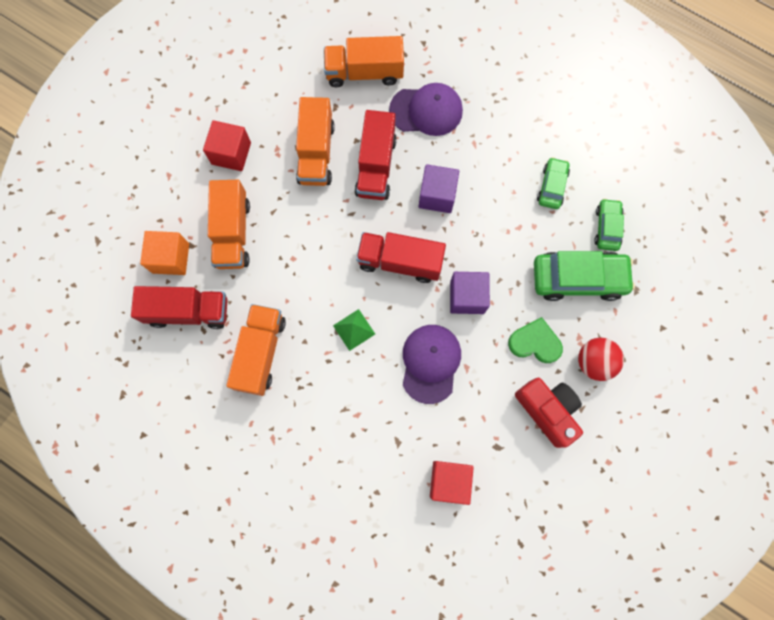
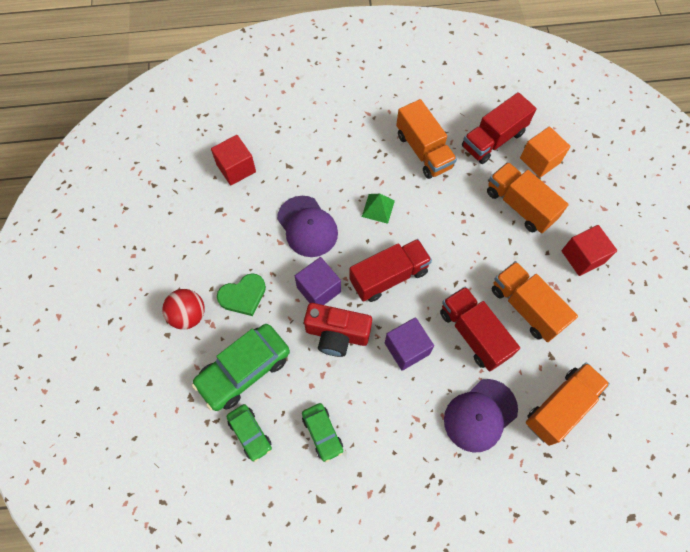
camera: 140 degrees right, 10 degrees down
red camera [515,378,583,448] -> red camera moved to [304,303,372,357]

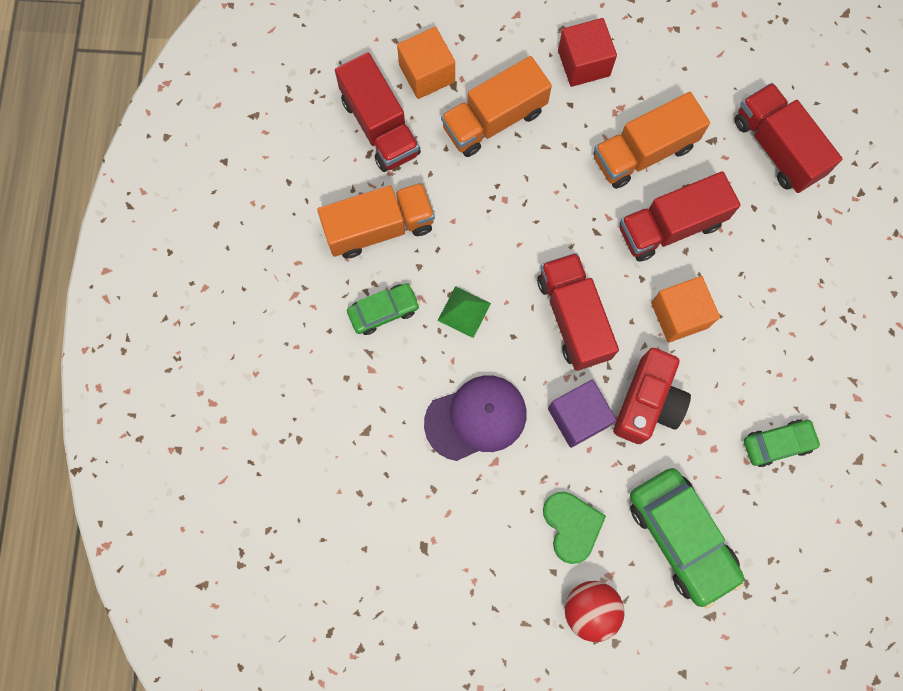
camera: 80 degrees left, 10 degrees up
red cube [211,135,256,185] -> none
green car [227,404,272,462] -> green car moved to [347,283,420,335]
purple cube [385,317,434,371] -> orange cube [651,276,720,343]
purple cap [444,379,518,453] -> none
orange truck [526,362,610,446] -> red truck [735,83,843,193]

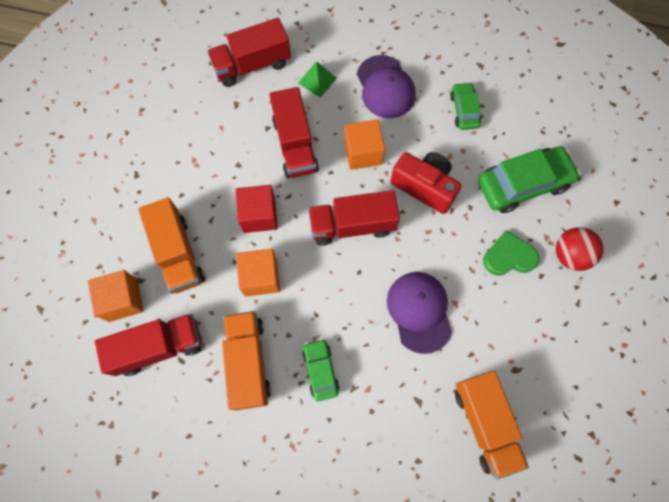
camera: 80 degrees left, 5 degrees down
green pyramid [438,286,491,338] -> green pyramid moved to [298,61,337,98]
purple cube [548,380,616,448] -> none
red cube [558,18,617,87] -> red cube moved to [236,185,278,233]
orange truck [594,92,710,189] -> orange truck moved to [455,371,529,479]
none -> orange cube [236,249,280,297]
none -> purple cap [357,55,415,118]

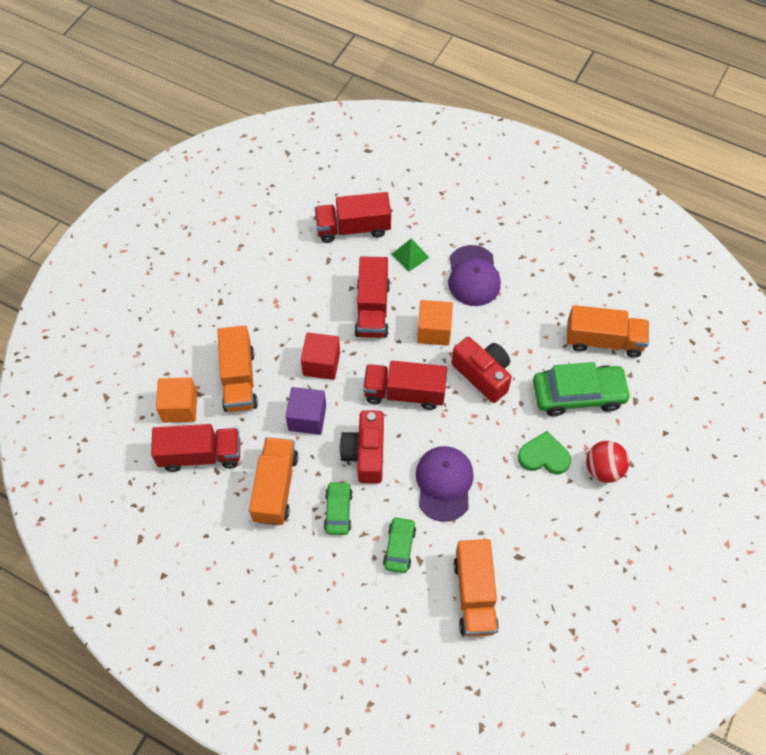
camera: 15 degrees right, 10 degrees down
orange cube [236,249,280,297] -> purple cube [286,387,326,435]
green car [450,82,481,130] -> green car moved to [383,517,416,573]
none -> red camera [340,410,384,484]
none -> orange truck [566,305,649,358]

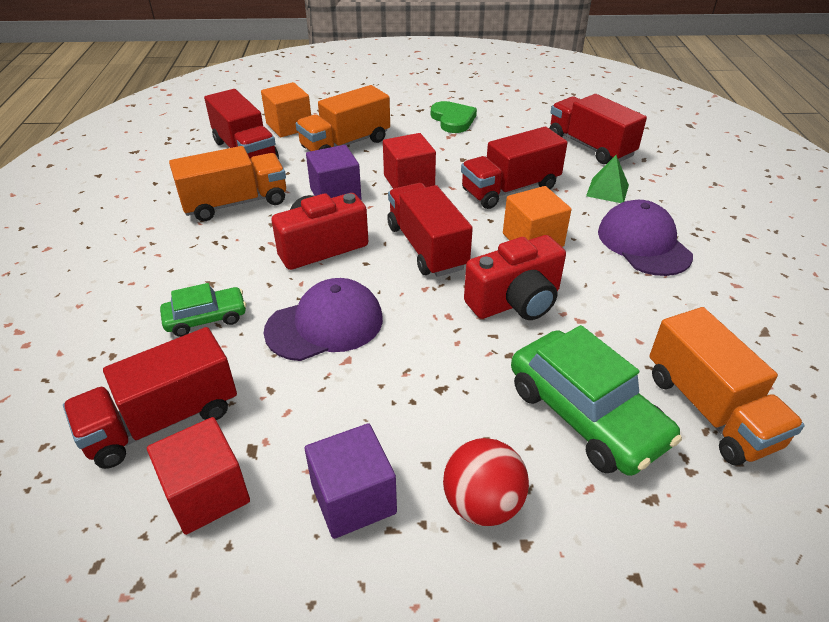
camera: 60 degrees right, 20 degrees down
green car [324,481,353,535] -> none
purple cap [448,245,501,306] -> purple cap turned 105 degrees clockwise [598,200,693,276]
red camera [451,337,512,403] -> red camera turned 45 degrees clockwise [464,235,566,320]
orange truck [454,539,499,637] -> red truck [63,327,237,469]
green heart [518,431,571,474] -> green heart moved to [431,101,477,133]
none -> red cube [147,417,250,535]
none -> purple cube [305,423,397,539]

